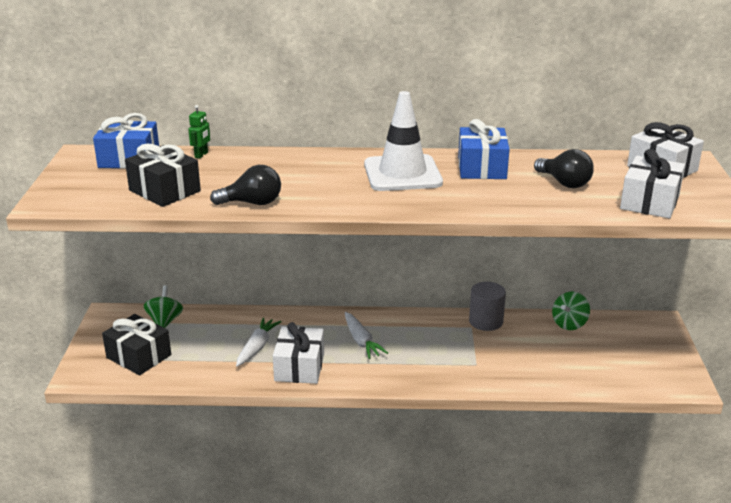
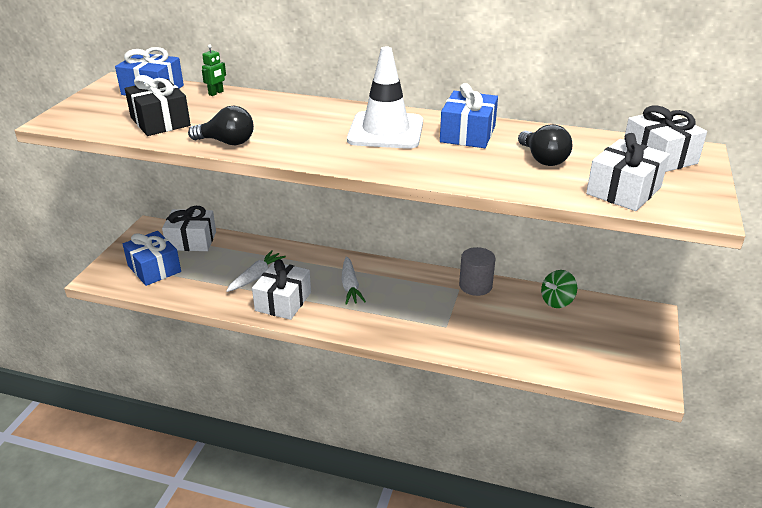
camera: 15 degrees right, 5 degrees up
black gift [102,314,171,375] -> blue gift [123,231,181,286]
green spinning top [144,285,183,328] -> white gift [162,206,216,251]

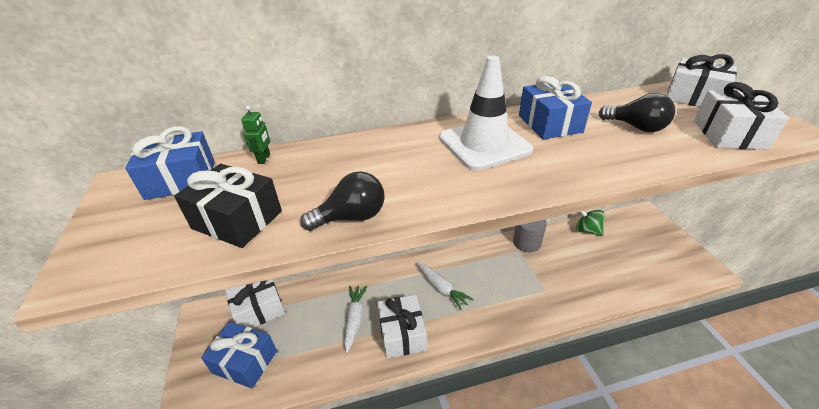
camera: 30 degrees left, 5 degrees up
green spinning top [541,270,577,308] -> green spinning top turned 105 degrees clockwise [576,210,605,236]

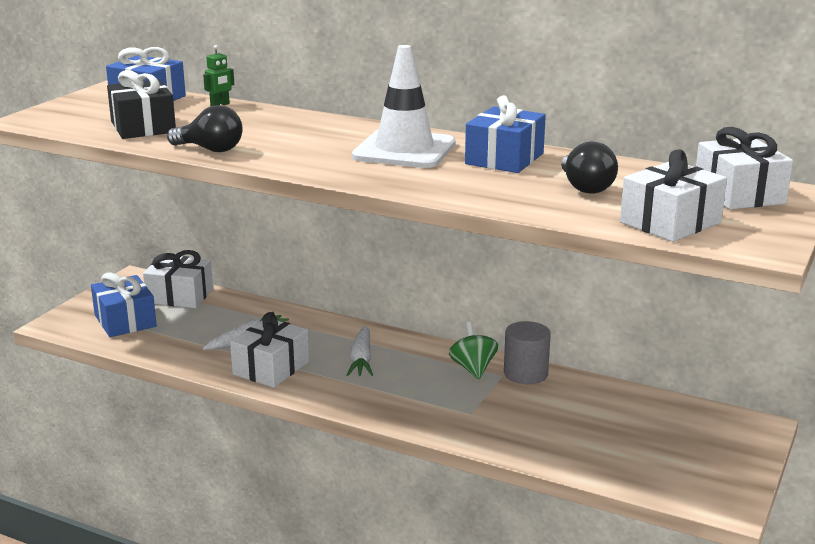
camera: 40 degrees right, 15 degrees down
green spinning top [576,210,605,236] -> green spinning top moved to [449,322,498,379]

